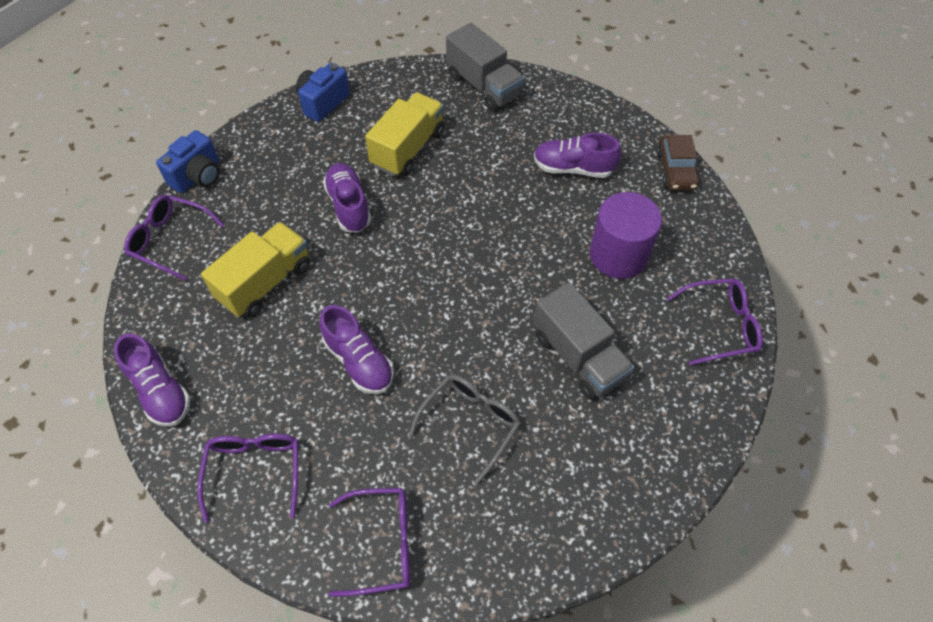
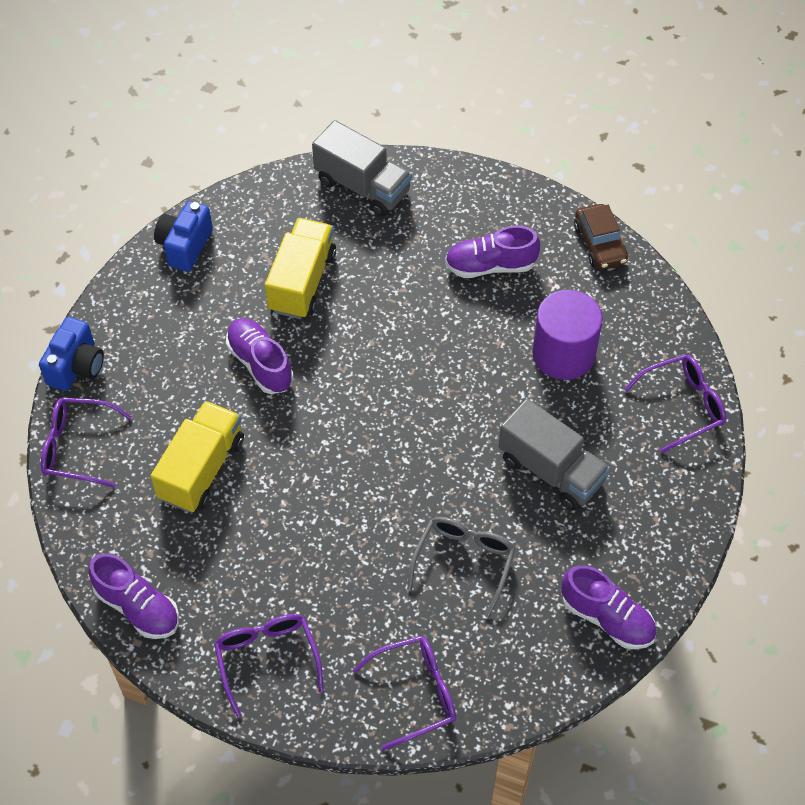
camera: 15 degrees left, 0 degrees up
purple shoe [320,305,394,394] -> purple shoe moved to [561,565,657,649]

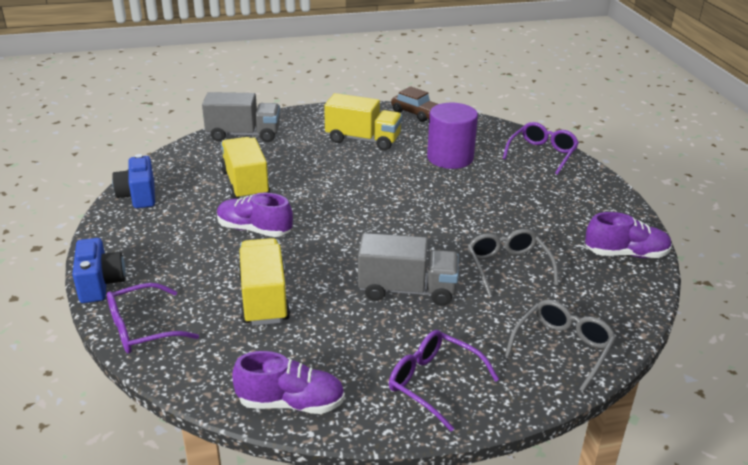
camera: 35 degrees left, 25 degrees down
purple glasses [353,636,456,750] -> grey glasses [505,300,616,392]
purple shoe [445,226,540,278] -> yellow truck [324,93,402,151]
grey truck [499,399,610,510] -> grey truck moved to [358,233,459,306]

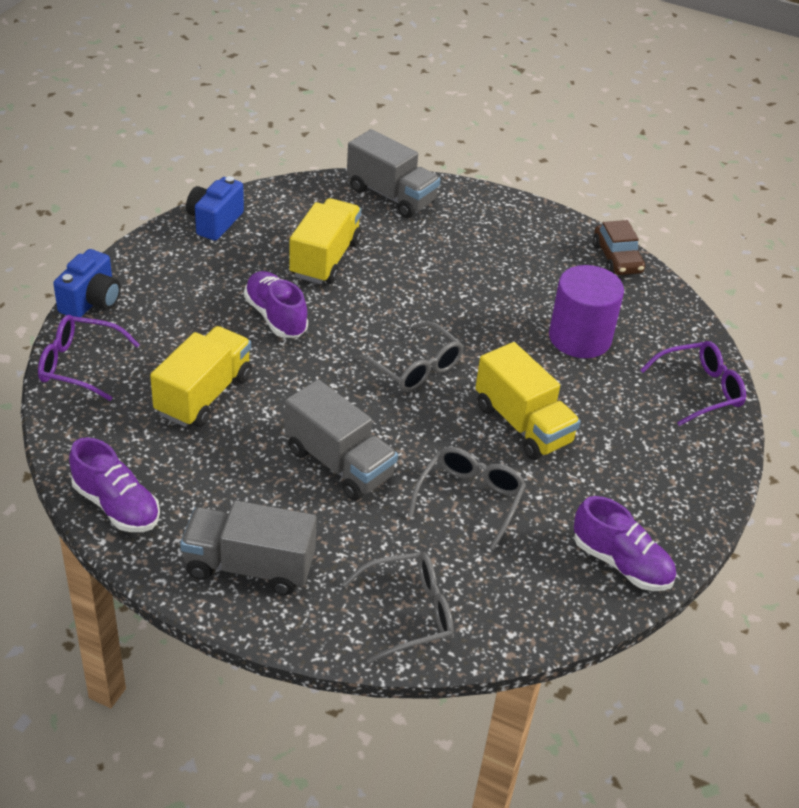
camera: 35 degrees right, 10 degrees up
yellow truck [324,93,402,151] -> yellow truck moved to [475,342,581,460]
purple glasses [389,330,499,432] -> grey truck [180,500,317,595]
none -> grey glasses [354,321,464,392]

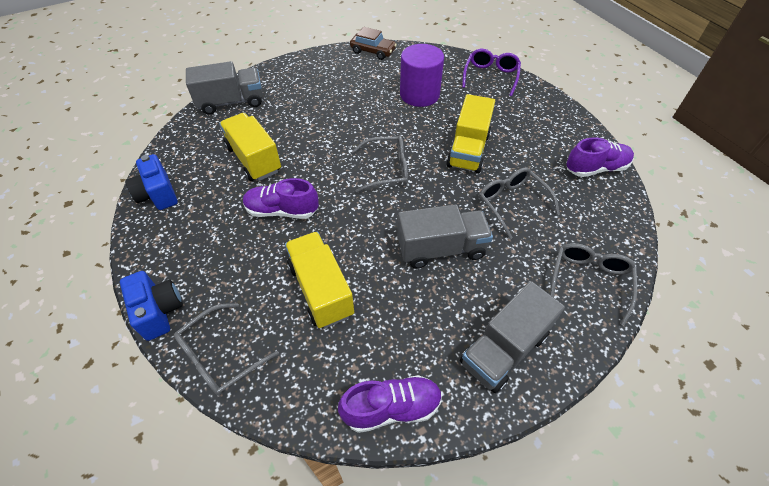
camera: 50 degrees left, 10 degrees up
purple glasses [38,315,140,401] -> grey glasses [174,303,279,396]
yellow truck [475,342,581,460] -> yellow truck turned 105 degrees clockwise [446,94,495,173]

